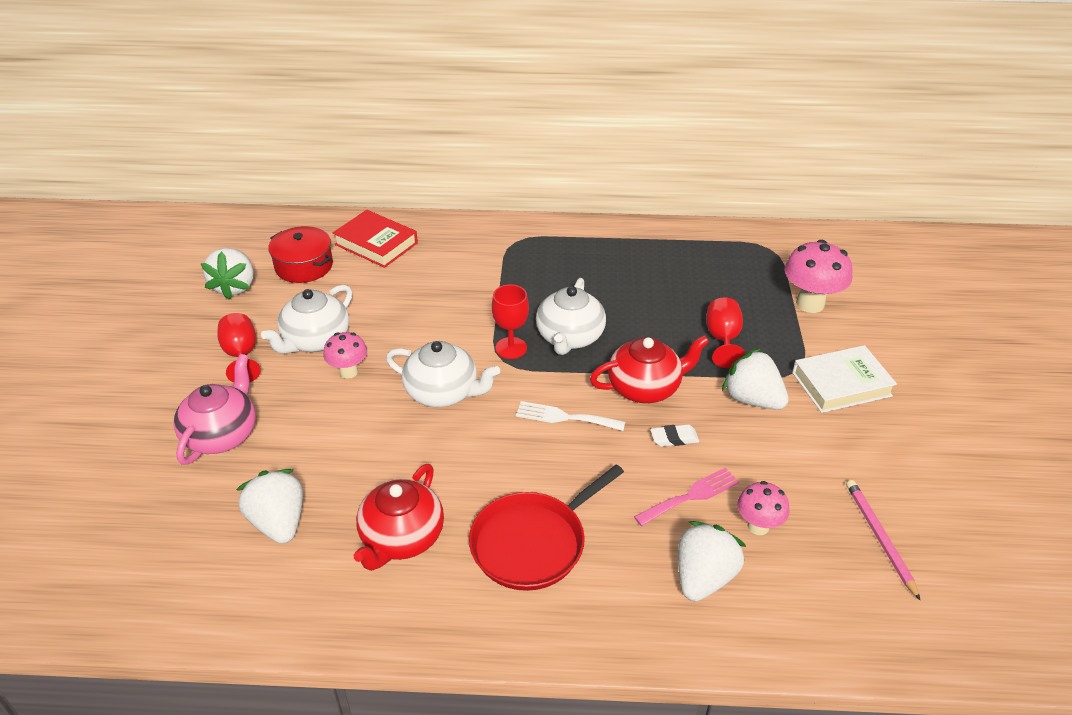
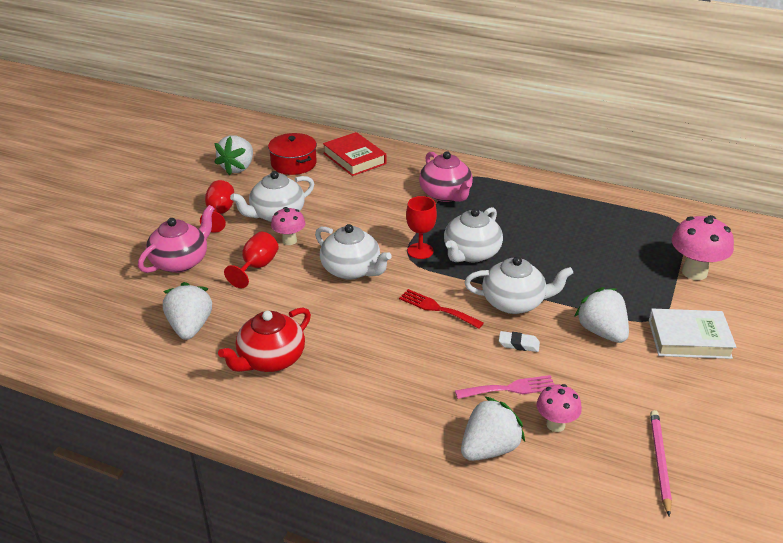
camera: 20 degrees right, 5 degrees down
red pan [469,464,624,591] -> none
white fork [516,401,625,431] -> red fork [399,289,484,329]
red teapot [590,335,709,403] -> white teapot [464,256,573,314]
red goblet [706,297,745,368] -> red goblet moved to [224,232,279,288]
none -> pink teapot [419,151,473,202]

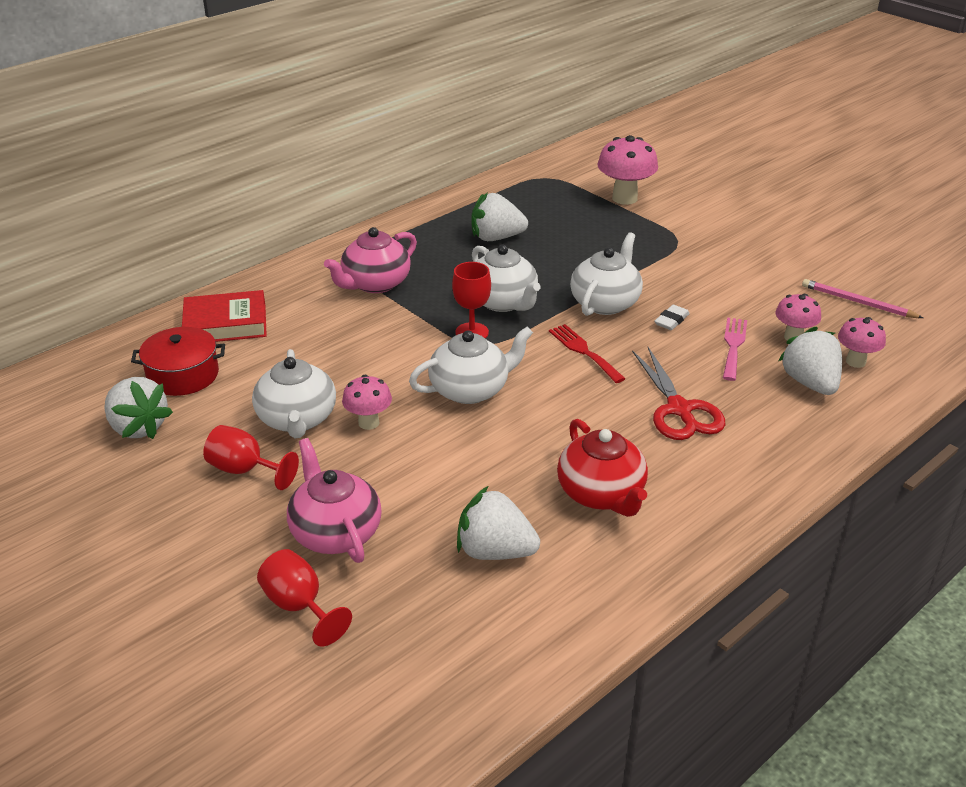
camera: 65 degrees left, 0 degrees up
red goblet [224,232,279,288] -> red goblet moved to [257,549,352,647]
red fork [399,289,484,329] -> red fork turned 90 degrees clockwise [549,324,626,383]
pink teapot [419,151,473,202] -> pink teapot turned 135 degrees clockwise [324,227,417,293]
white strawberry [574,287,629,343] -> white strawberry moved to [472,193,528,241]
white book [649,309,736,359] -> none
none -> red scissors [632,347,725,440]
none -> pink mushroom [838,317,886,368]

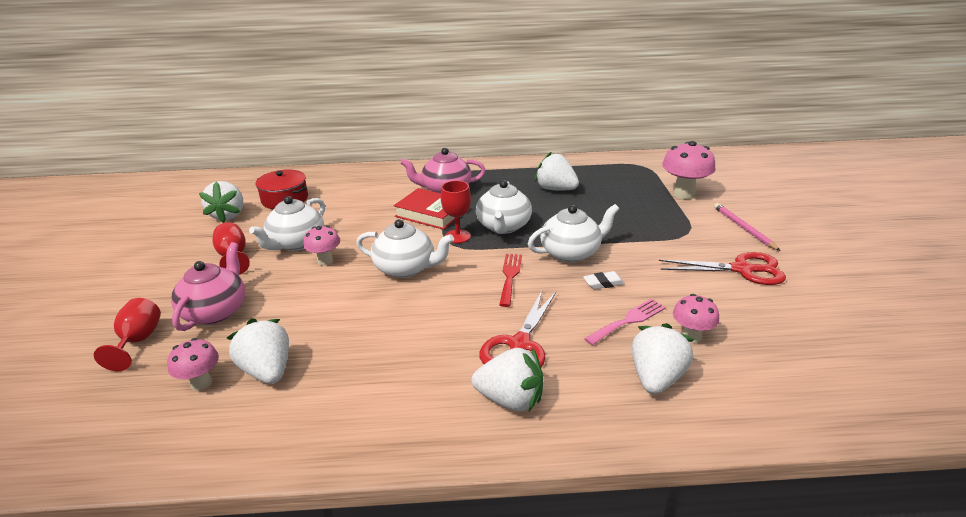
camera: 40 degrees right, 5 degrees down
red book [182,290,267,342] -> red book moved to [394,188,455,230]
red teapot [557,419,648,517] -> none
pink pencil [802,279,923,318] -> pink pencil moved to [714,203,780,251]
pink mushroom [838,317,886,368] -> pink mushroom moved to [167,338,219,391]
none -> white strawberry [472,347,543,411]
none -> red scissors [659,252,786,285]

